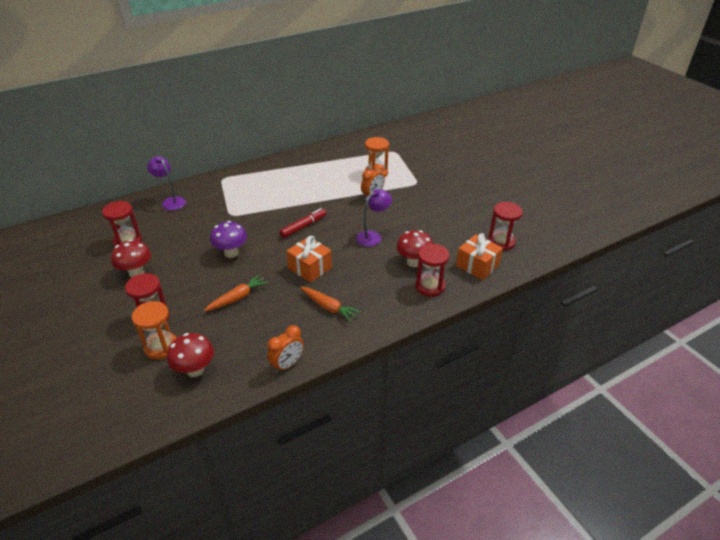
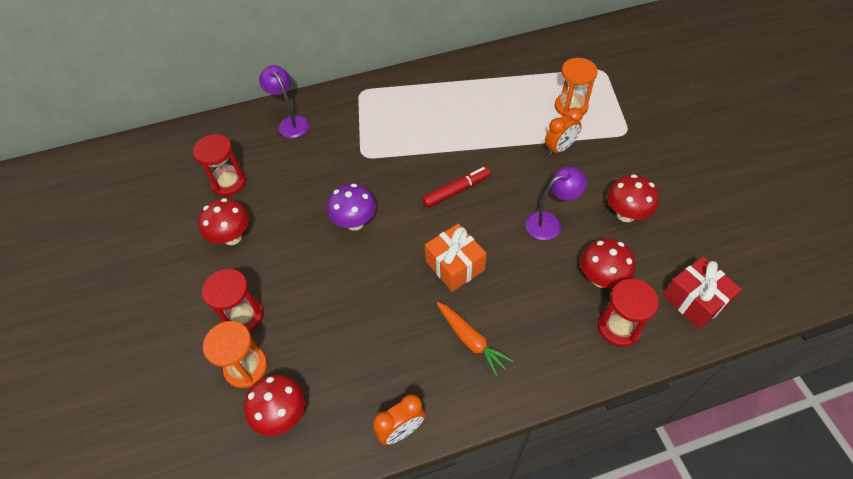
camera: 15 degrees right, 15 degrees up
orange carrot [204,274,268,311] -> none
orange gift [456,233,503,280] -> red gift [663,257,742,329]
red hourglass [488,202,523,251] -> none
none -> red mushroom [607,174,659,222]

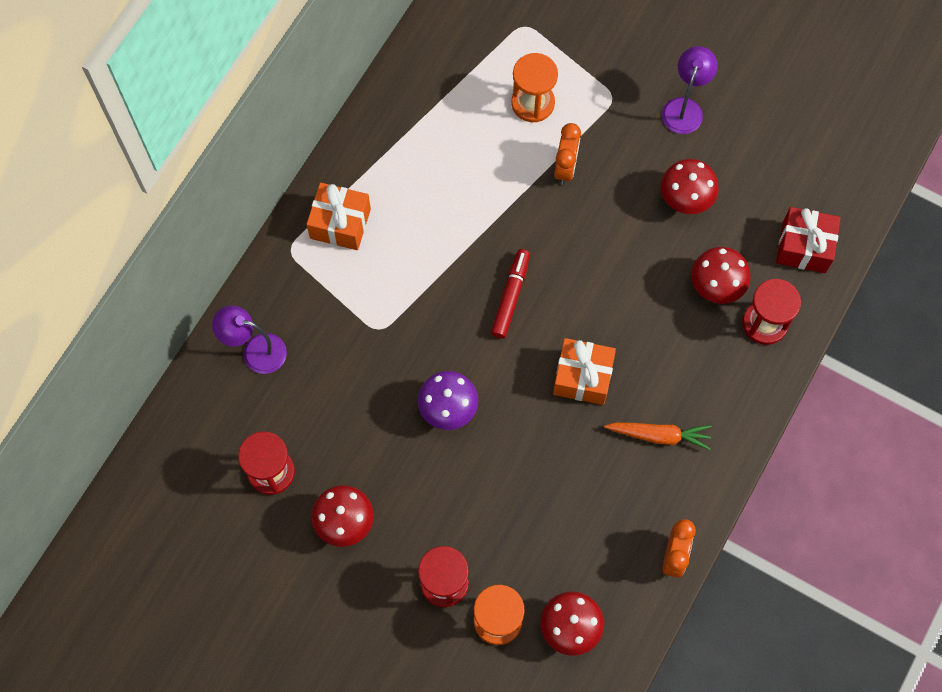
camera: 45 degrees left, 15 degrees up
purple lamp [526,167,587,240] -> purple lamp moved to [662,46,718,134]
none -> orange gift [306,183,371,250]

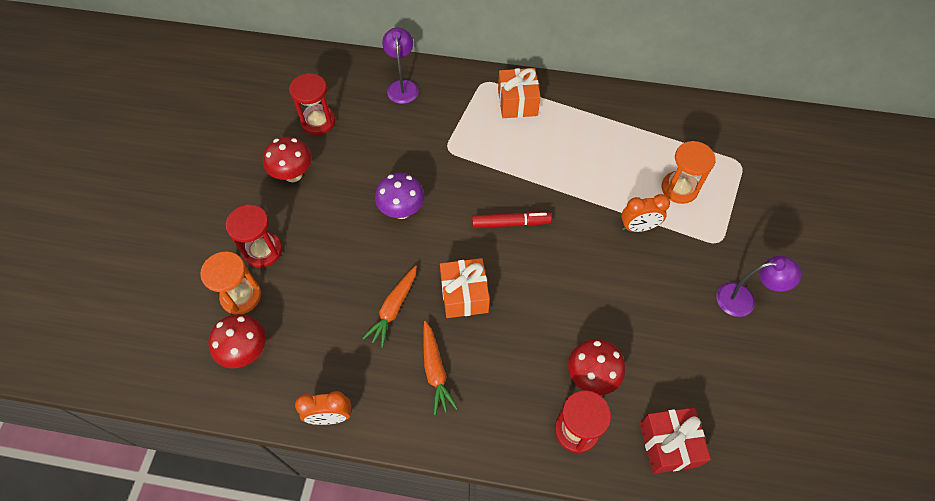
camera: 70 degrees right, 10 degrees down
red mushroom [660,159,719,214] -> none
none -> orange carrot [363,265,417,347]

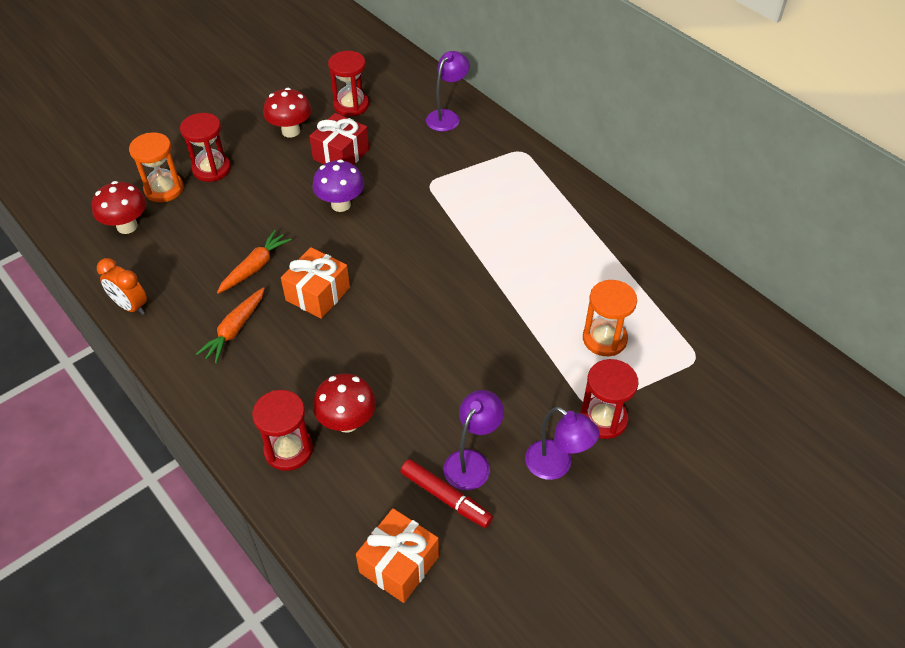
camera: 40 degrees right, 10 degrees down
orange carrot [363,265,417,347] -> orange carrot turned 150 degrees clockwise [217,230,292,294]
red marker [472,212,552,228] -> red marker moved to [400,459,493,528]
orange gift [498,68,541,118] -> orange gift moved to [356,508,439,603]
orange clock [621,194,670,232] -> none
red gift [640,407,711,474] -> red gift moved to [309,113,369,165]
none -> purple lamp [443,390,504,490]
none -> red hourglass [580,359,638,439]

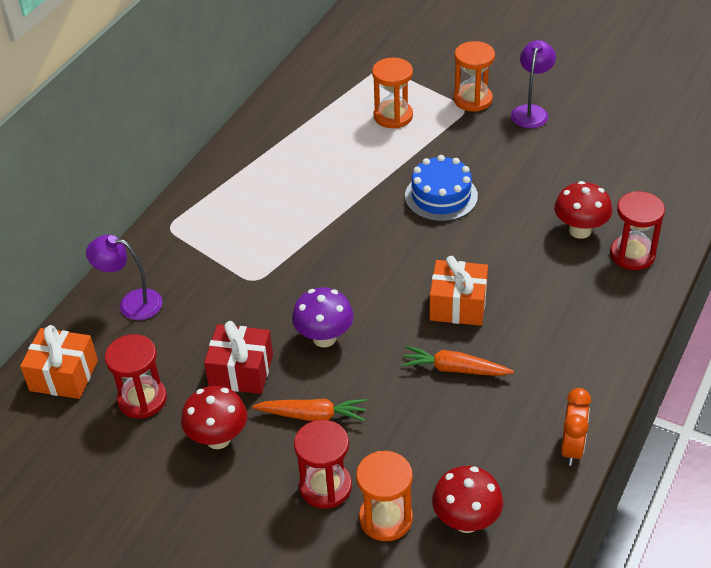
camera: 110 degrees left, 5 degrees down
orange carrot [196,287,265,363] -> orange carrot moved to [252,399,367,421]
orange gift [356,508,439,603] -> orange gift moved to [20,325,98,399]
red marker [400,459,493,528] -> none
purple lamp [443,390,504,490] -> none
red hourglass [580,359,638,439] -> orange hourglass [453,41,495,112]
none -> blue cake [405,155,478,221]

